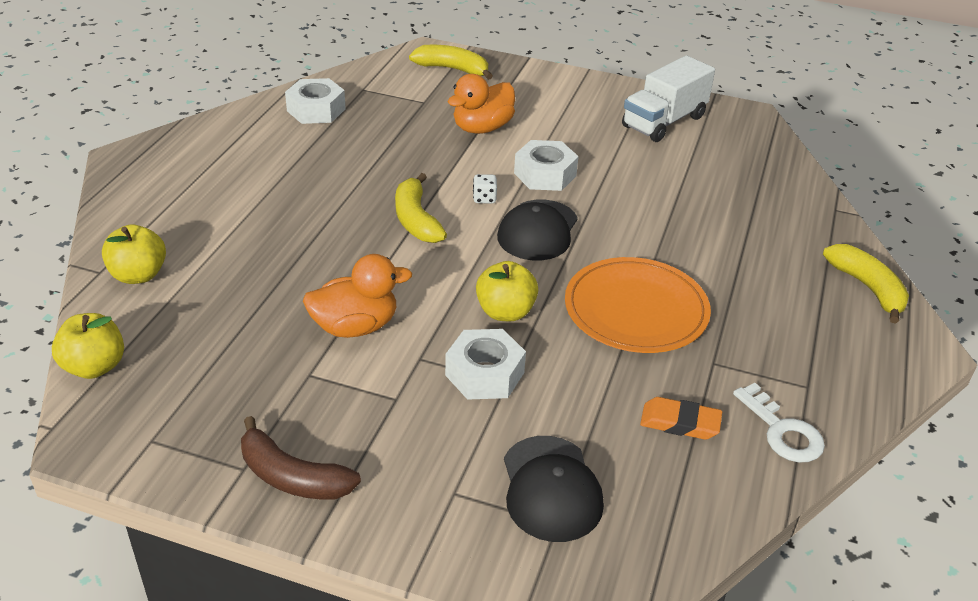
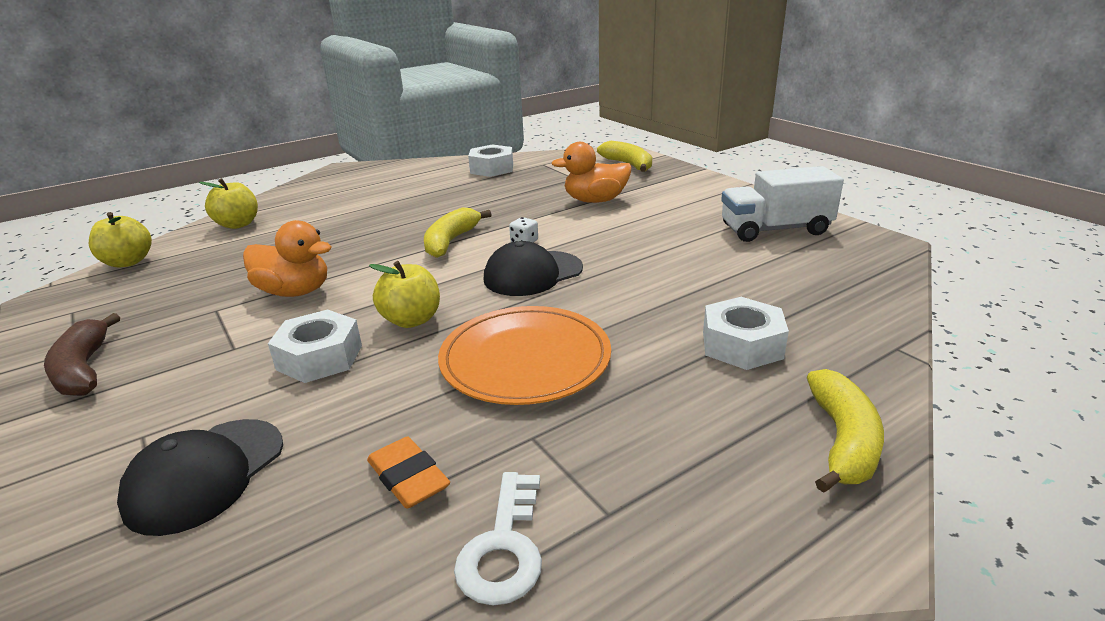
camera: 40 degrees right, 10 degrees down
white nut [514,140,579,191] -> white nut moved to [703,297,789,370]

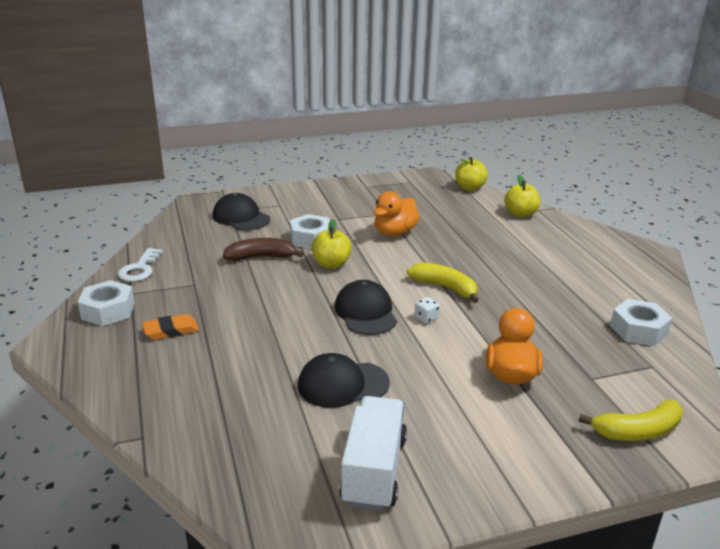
camera: 105 degrees right, 0 degrees up
brown banana [44,313,120,396] -> brown banana moved to [223,238,304,261]
orange eraser [367,436,450,509] -> orange eraser moved to [142,314,199,340]
orange plate [438,306,611,405] -> none
white key [454,472,542,606] -> white key turned 105 degrees counterclockwise [118,248,163,282]
white nut [703,297,789,370] -> white nut moved to [78,280,135,326]
yellow banana [807,369,884,493] -> none
none -> black cap [298,353,390,408]

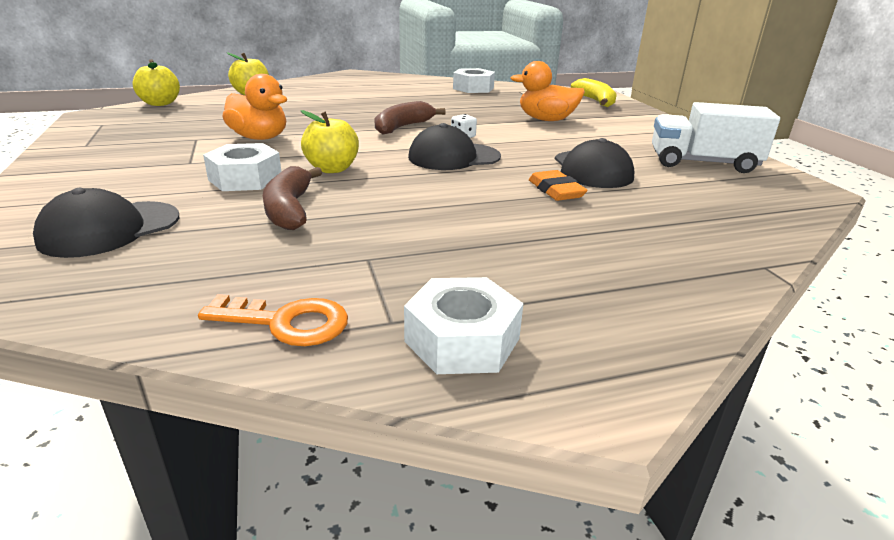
camera: 90 degrees left, 0 degrees up
white key [118,248,163,282] -> orange key [198,294,348,346]
orange eraser [142,314,199,340] -> orange eraser moved to [529,170,588,201]
yellow banana [407,262,479,303] -> brown banana [374,101,445,135]

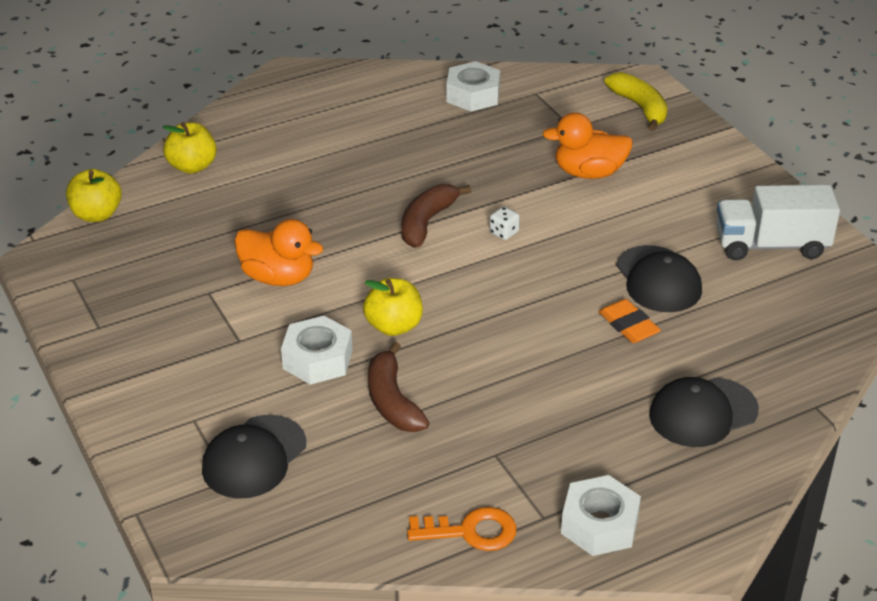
camera: 10 degrees left, 10 degrees up
black cap [408,123,501,170] -> black cap moved to [649,377,759,447]

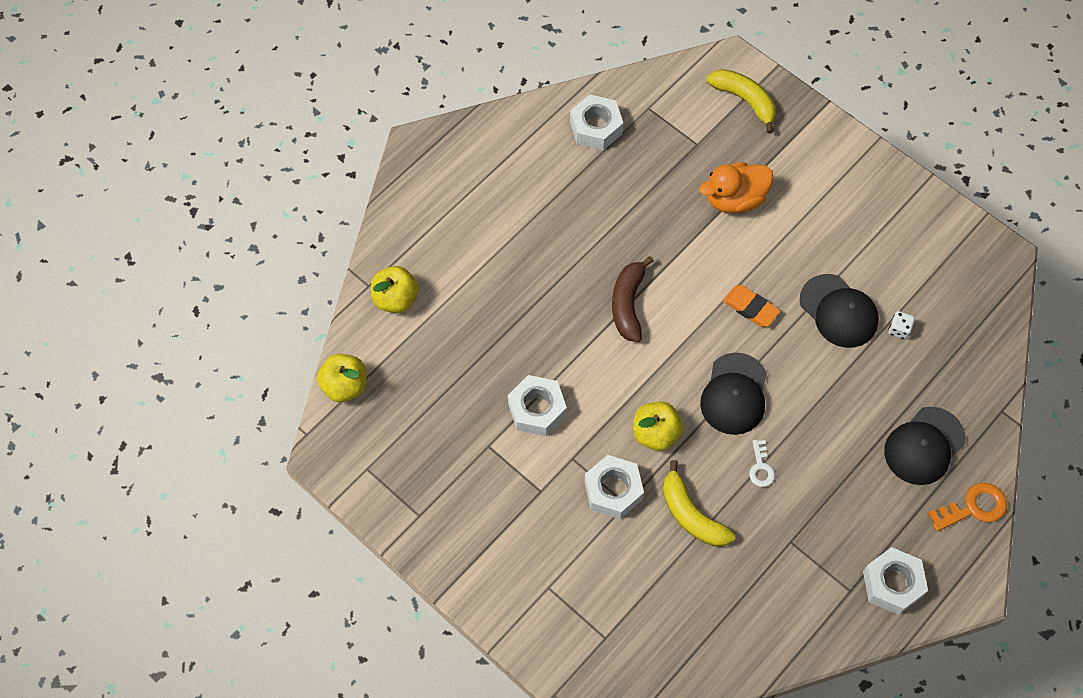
camera: 20 degrees left, 25 degrees up
black cap [202,415,306,499] -> black cap moved to [700,353,767,435]
orange duck [234,219,323,286] -> white nut [508,375,567,436]
brown banana [368,342,430,432] -> yellow banana [663,460,735,547]
orange key [407,507,517,551] -> orange key moved to [928,483,1007,531]
white dice [490,207,520,240] -> white dice moved to [888,311,915,340]
orange eraser [599,299,661,343] -> orange eraser moved to [723,285,780,327]
white truck [716,185,840,260] -> none
none -> white key [749,440,775,487]

